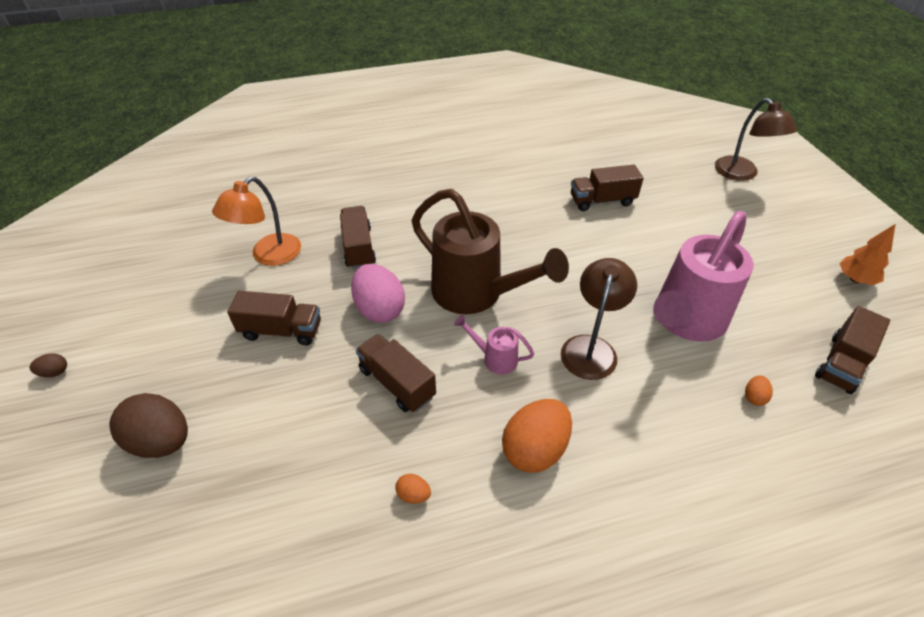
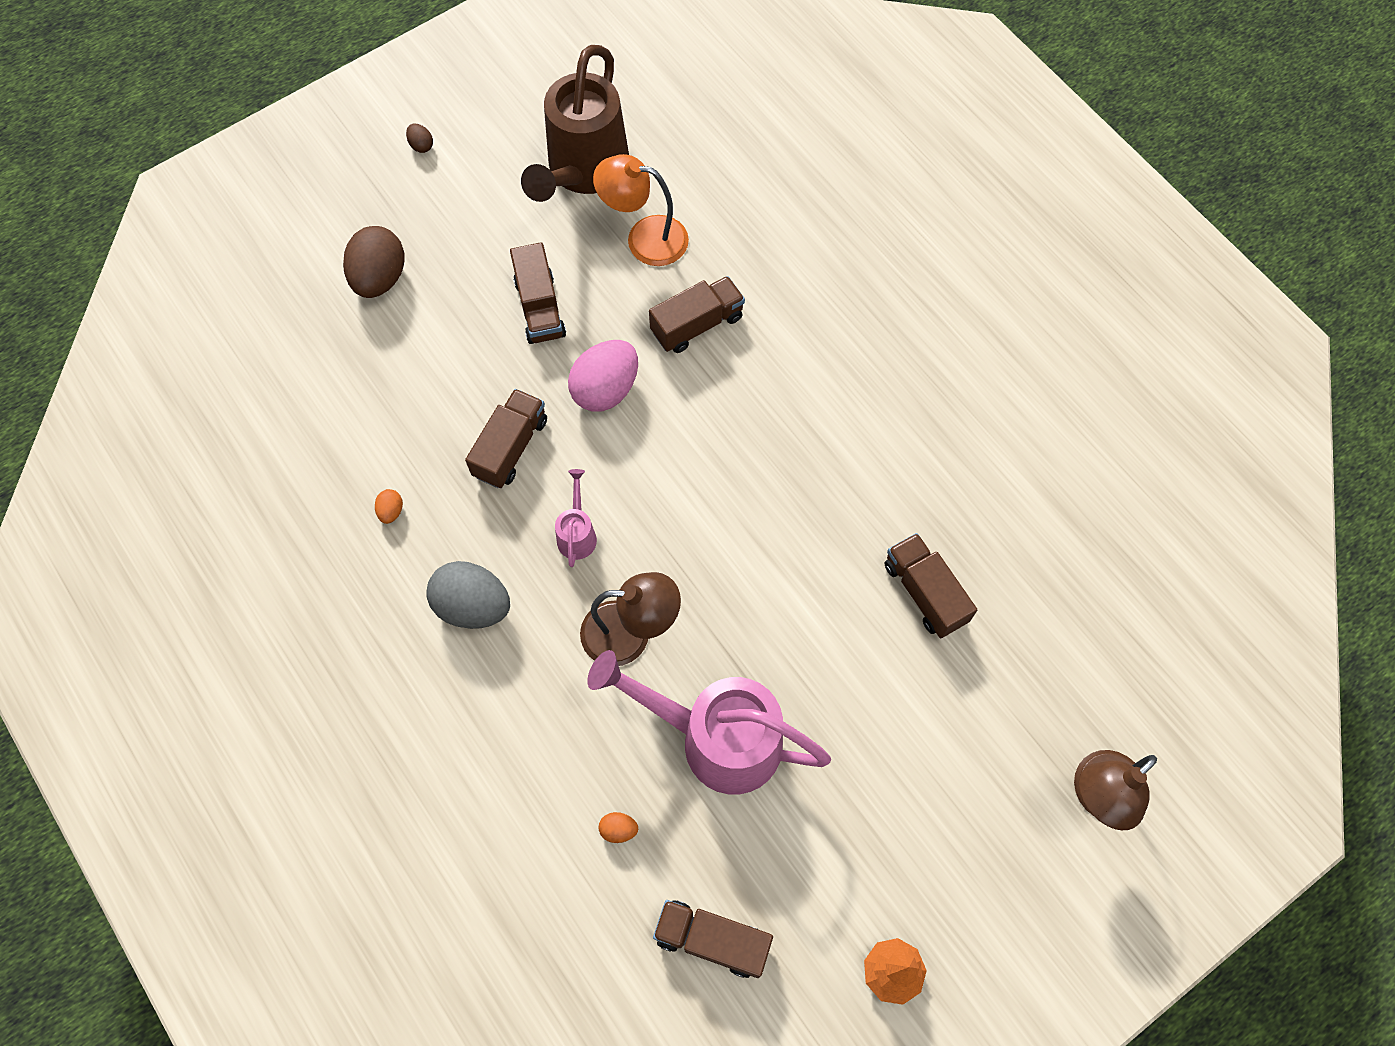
camera: 70 degrees right, 20 degrees up
brown watering can [412,189,569,314] -> brown watering can moved to [521,45,629,202]
orange egg [502,399,572,473] -> grey egg [426,561,510,629]

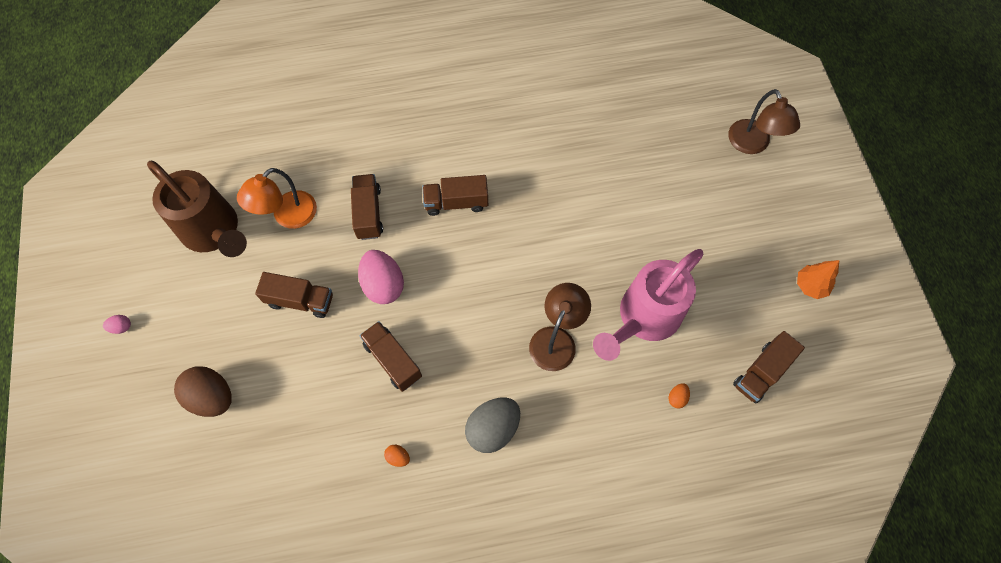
camera: 65 degrees left, 0 degrees up
brown egg [406,124,433,153] -> pink egg [103,315,131,334]
pink watering can [555,469,597,567] -> none
brown truck [884,533,977,638] -> brown truck moved to [422,175,488,216]

